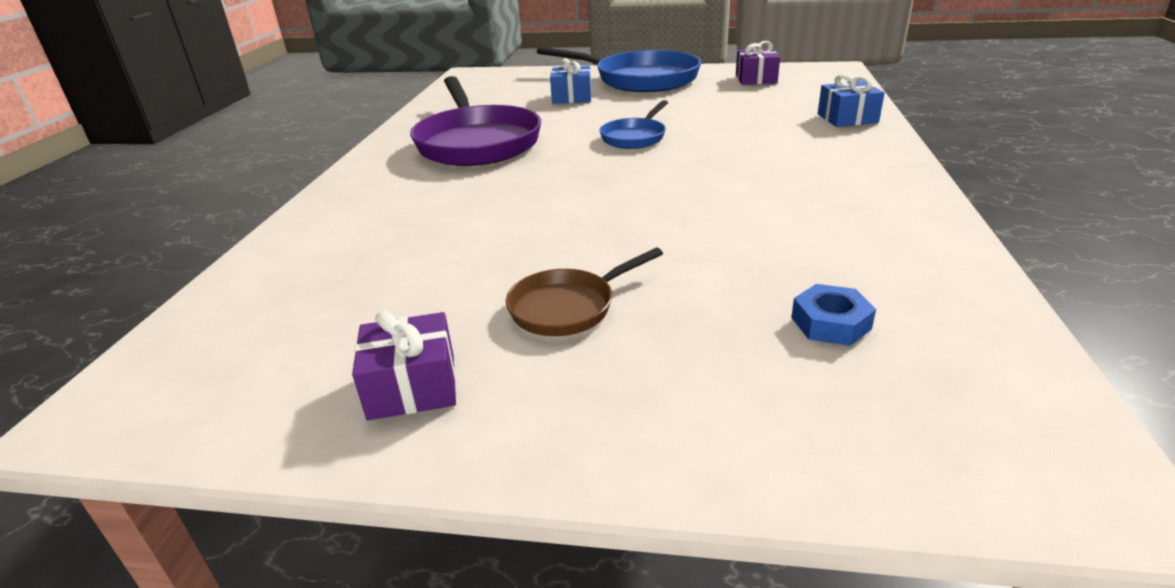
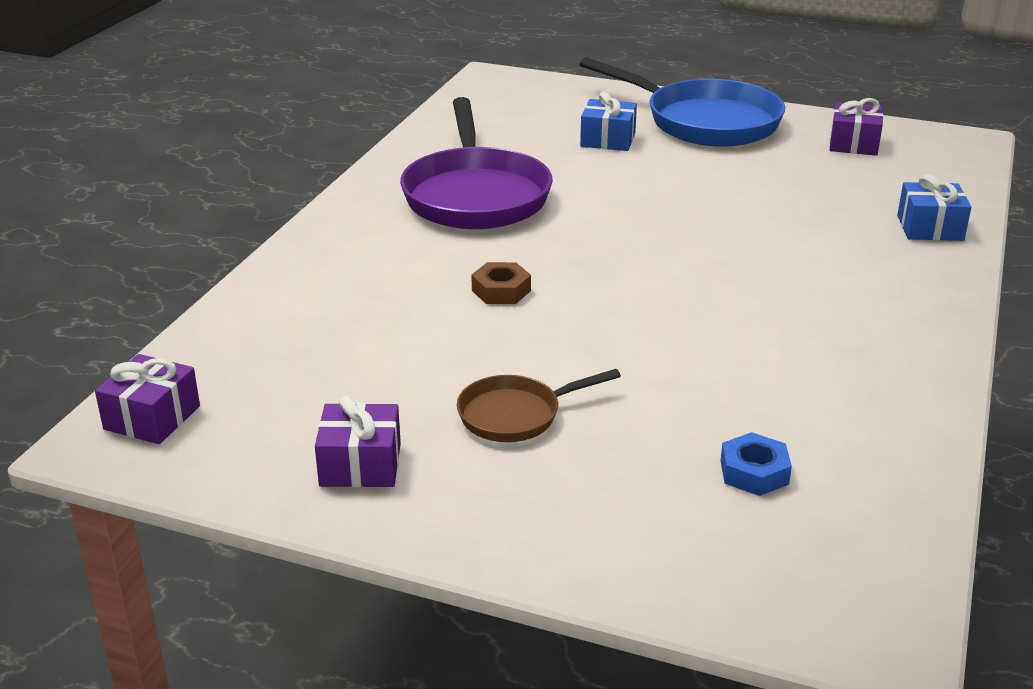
camera: 10 degrees right, 0 degrees up
blue pan [599,100,668,149] -> none
none -> purple gift [95,354,200,444]
none -> brown nut [471,262,531,304]

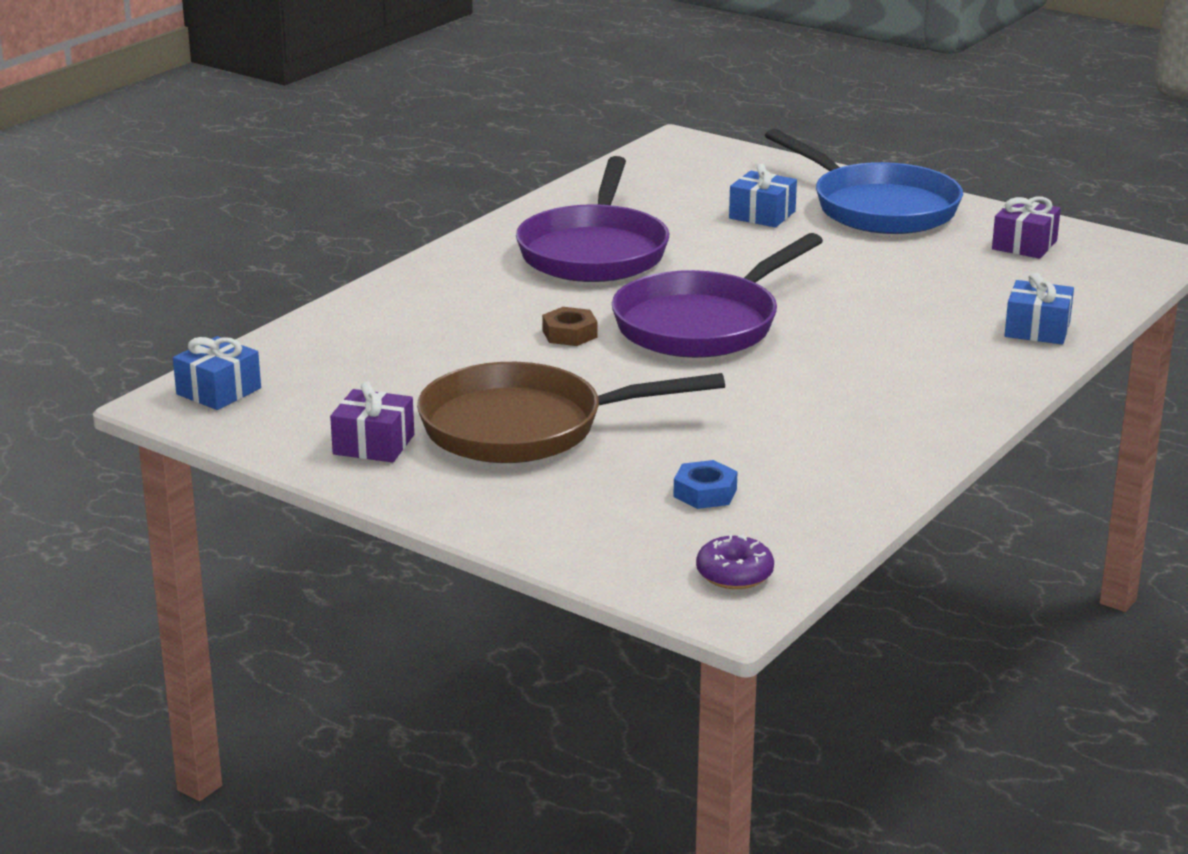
camera: 15 degrees right, 5 degrees down
purple gift [95,354,200,444] -> blue gift [173,336,261,410]
brown pan [457,369,621,442] -> brown pan [417,362,725,463], size x1.97
none -> purple pan [612,233,823,358]
none -> purple donut [696,534,774,589]

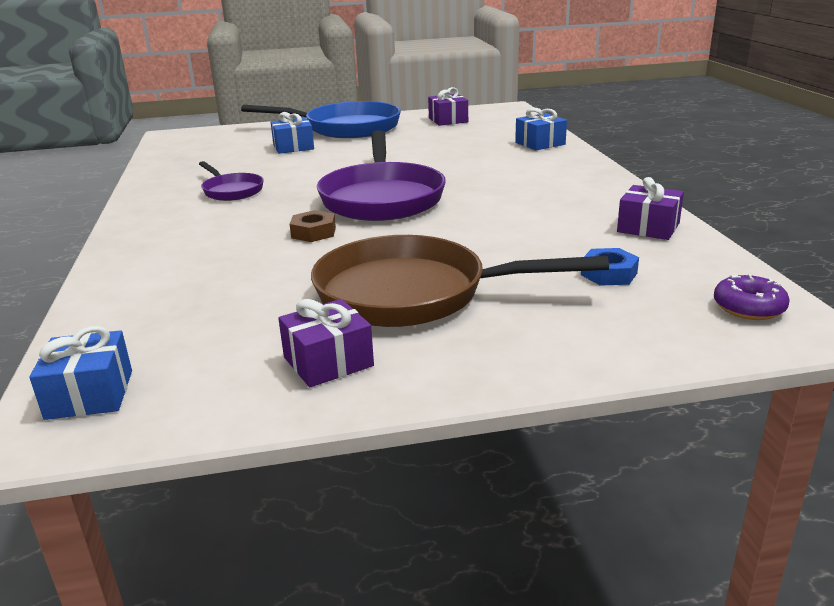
camera: 45 degrees left, 0 degrees up
brown pan [417,362,725,463] -> brown pan turned 60 degrees clockwise [311,235,609,327]
purple pan [516,156,669,282] -> purple pan [199,161,264,201], size x0.51
none -> purple gift [617,177,684,240]

